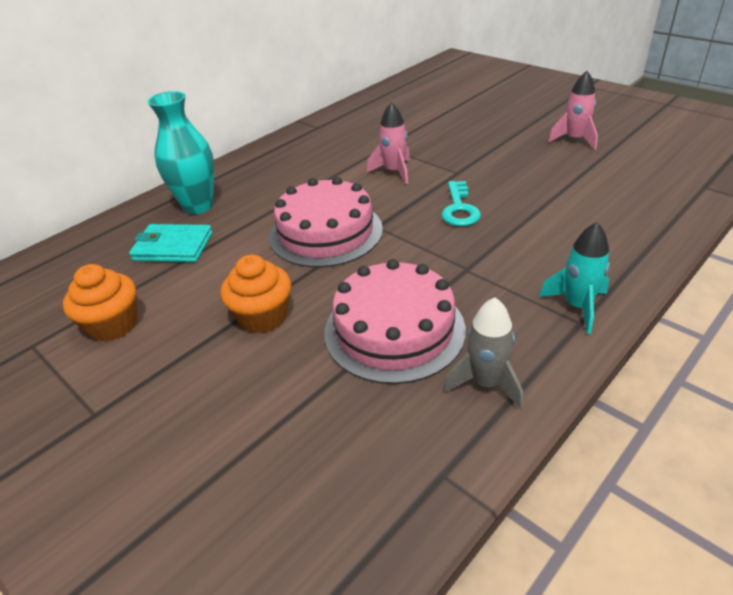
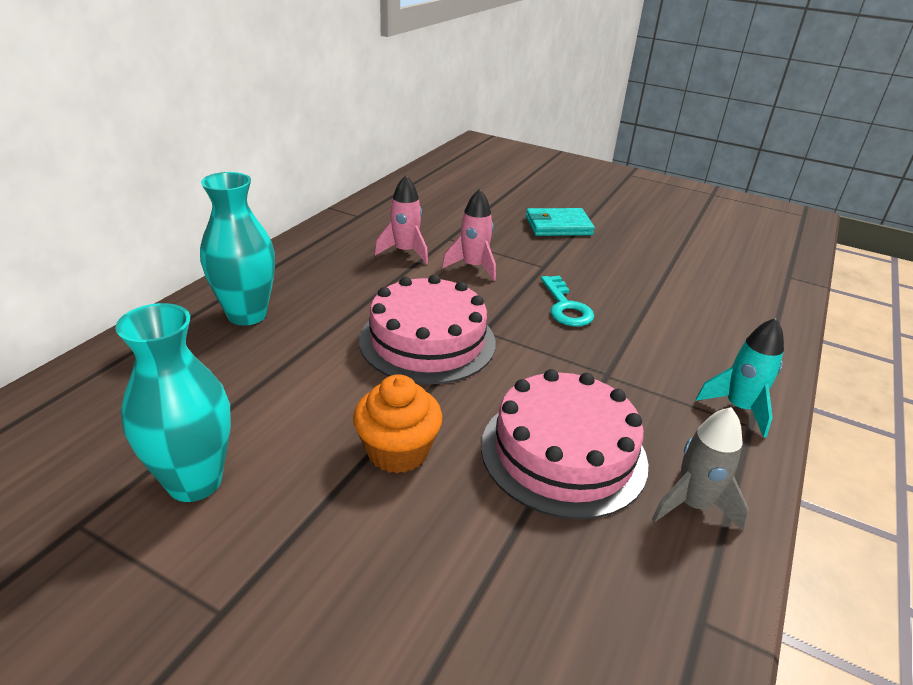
camera: 20 degrees left, 5 degrees down
orange cupcake [63,264,138,342] -> turquoise vase [115,303,231,502]
turquoise wallet [129,224,213,262] -> turquoise wallet moved to [526,208,595,236]
pink rocket [548,71,598,150] -> pink rocket moved to [374,175,428,264]

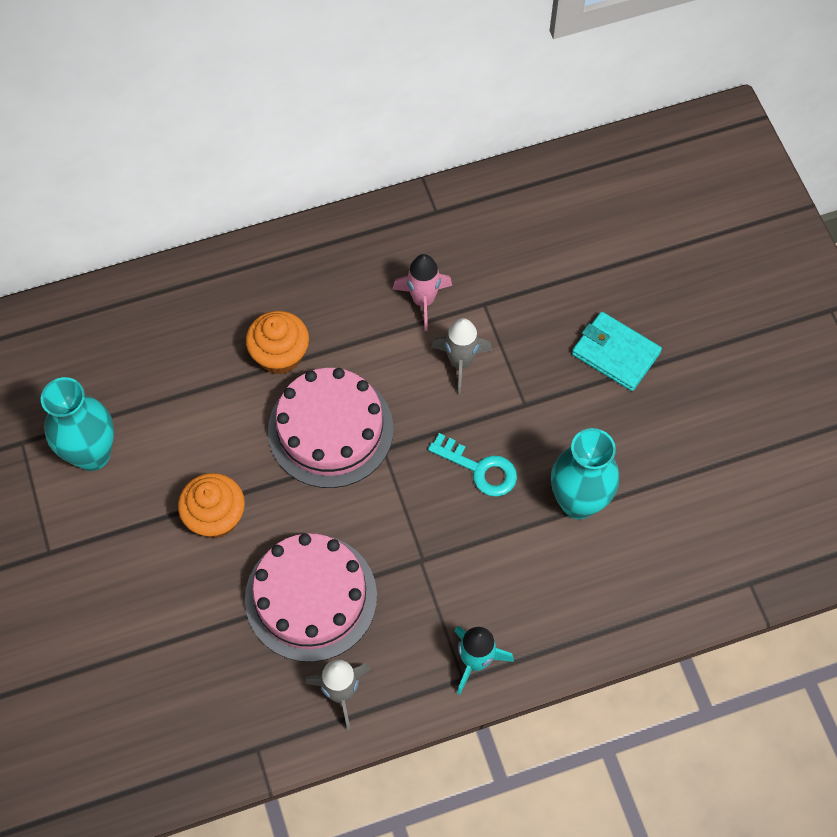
camera: 45 degrees right, 30 degrees up
turquoise vase [200,172,275,326] -> turquoise vase moved to [551,428,619,519]
pink rocket [442,189,496,281] -> grey rocket [431,318,492,394]
turquoise key [541,276,594,326] -> turquoise key turned 90 degrees counterclockwise [428,433,517,496]
none -> orange cupcake [246,311,309,374]

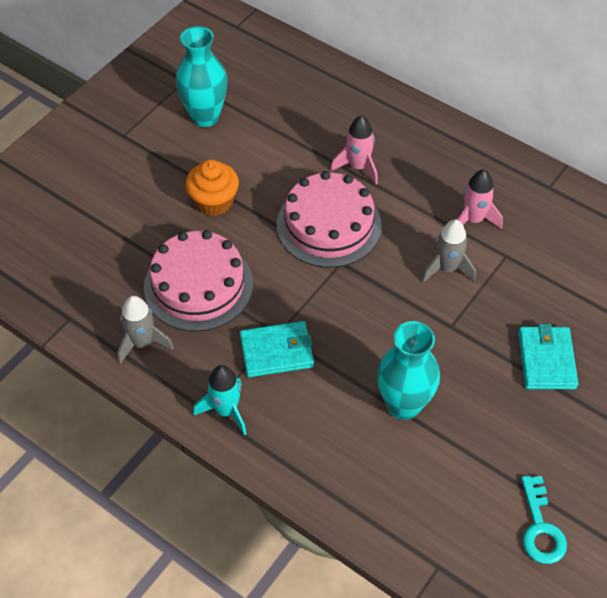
camera: 55 degrees right, 10 degrees down
orange cupcake [246,311,309,374] -> pink rocket [330,115,378,184]
turquoise key [428,433,517,496] -> turquoise key moved to [521,476,567,564]
none -> turquoise wallet [240,321,314,377]

